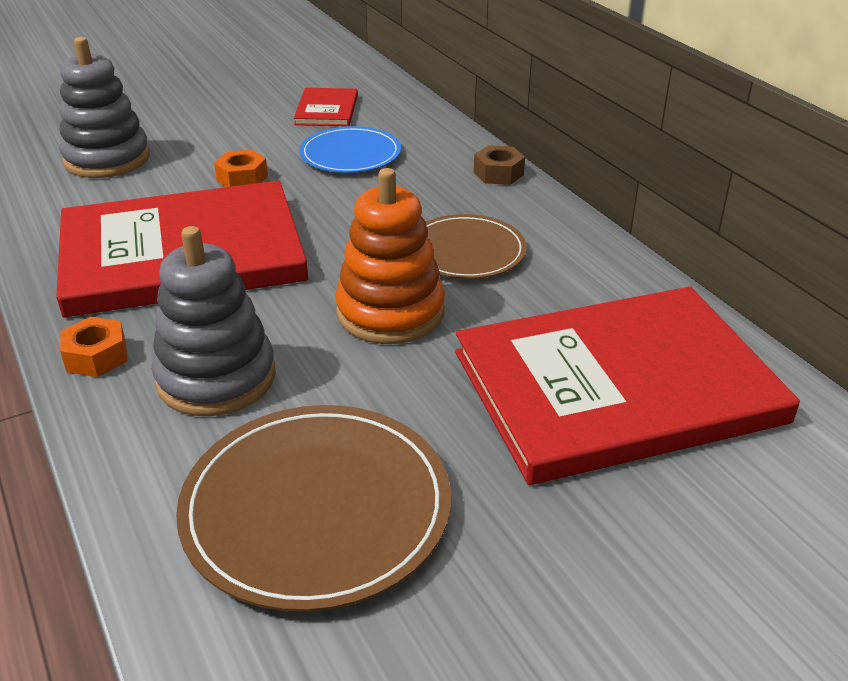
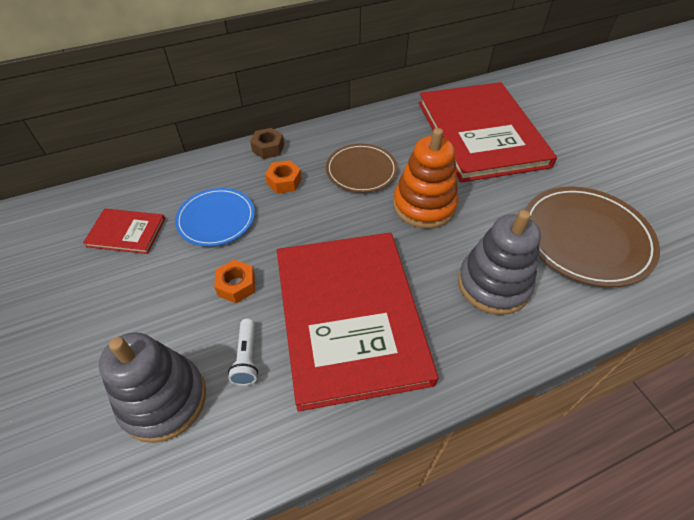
camera: 85 degrees left, 15 degrees up
orange nut [60,317,128,377] -> orange nut moved to [265,160,302,194]
none -> white flashlight [228,319,258,386]

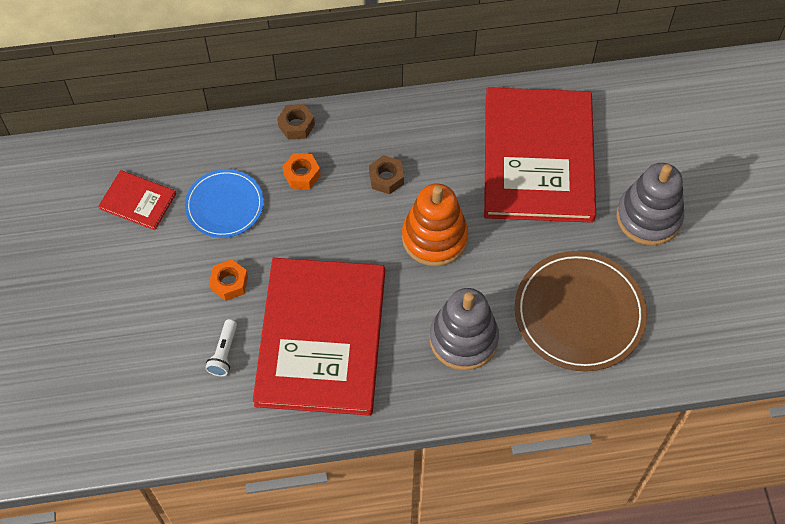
camera: 15 degrees right, 10 degrees up
grey stacking toy [99,332,206,443] -> grey stacking toy moved to [617,163,684,246]
brown plate [326,144,398,193] -> brown nut [369,155,404,195]

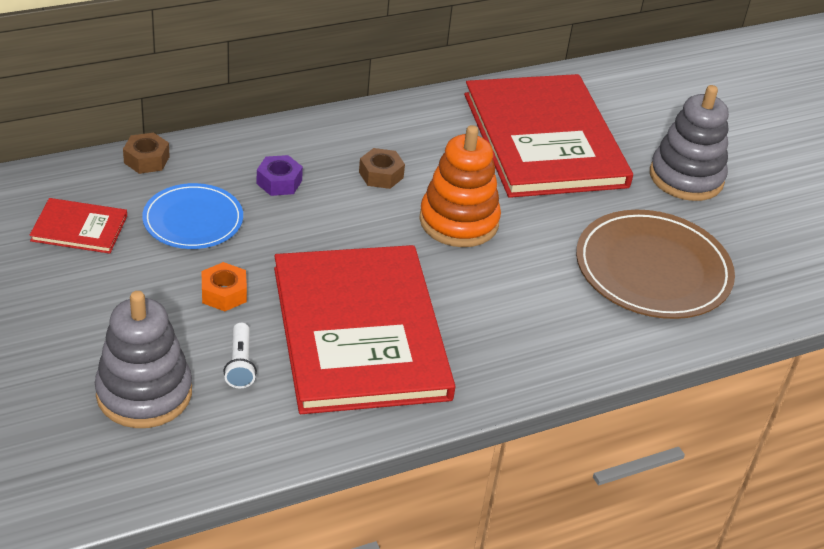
camera: 20 degrees left, 20 degrees down
brown nut [277,104,315,140] -> brown nut moved to [123,133,170,174]
orange nut [282,153,321,189] -> purple nut [257,155,303,196]
grey stacking toy [429,288,499,371] -> grey stacking toy moved to [95,291,192,428]

